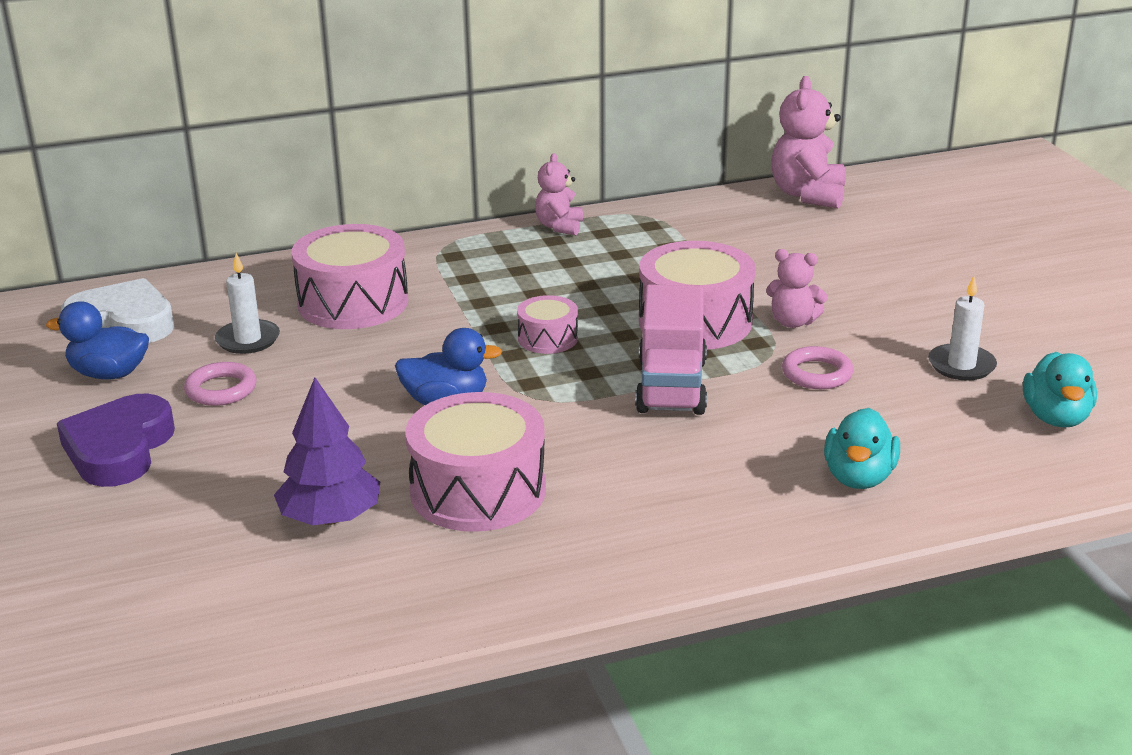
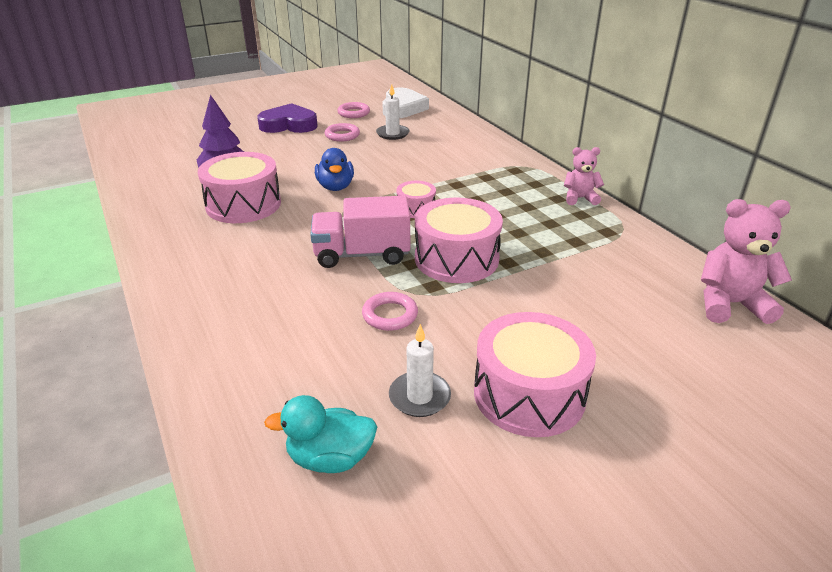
camera: 80 degrees right, 5 degrees up
blue duck [46,301,149,379] -> pink ring [337,102,370,118]
pink drum [291,224,408,329] -> pink drum moved to [474,312,596,437]
pink teddy bear [766,249,828,328] -> none
turquoise duck [824,408,900,489] -> none

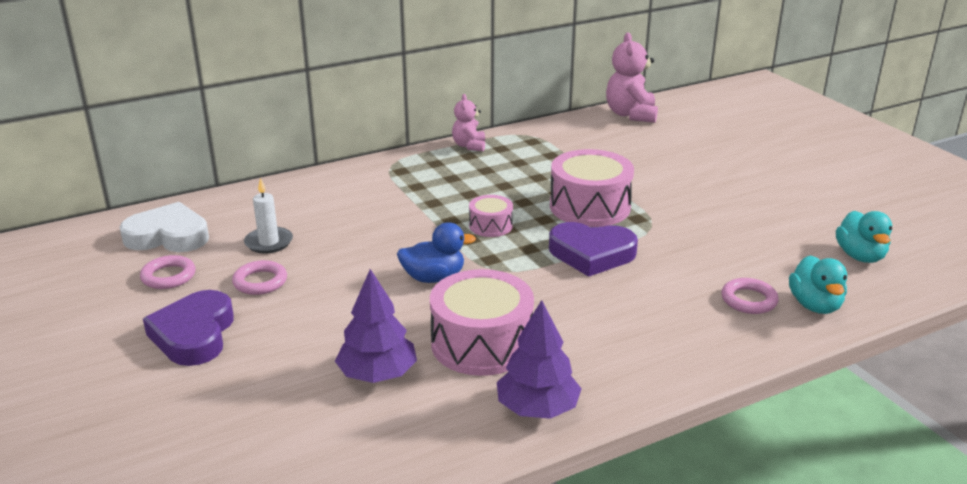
camera: 90 degrees left, 5 degrees down
pink truck [310,196,410,268] -> purple heart [549,222,638,277]
pink ring [362,292,418,331] -> pink ring moved to [721,278,779,314]
white candle [389,324,451,417] -> none
pink drum [474,312,596,437] -> none
none -> purple tree [497,300,582,419]
none -> turquoise duck [789,255,847,314]

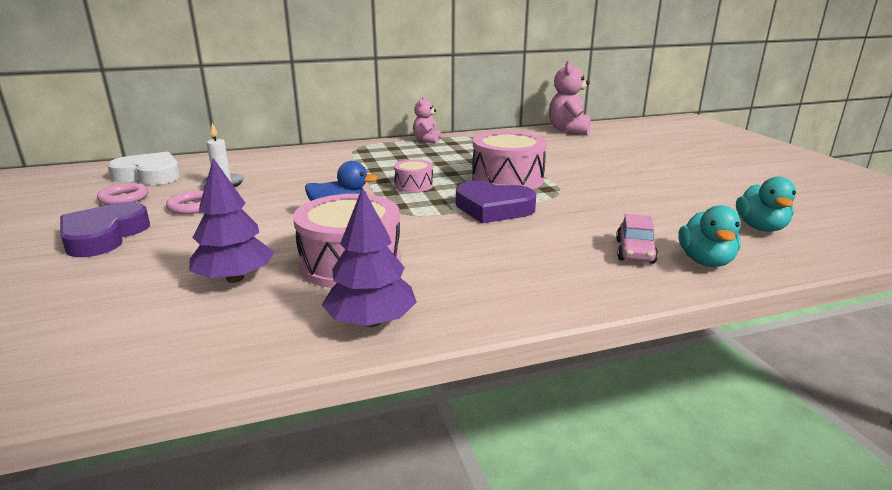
camera: 10 degrees right, 5 degrees down
pink ring [721,278,779,314] -> pink car [616,214,658,264]

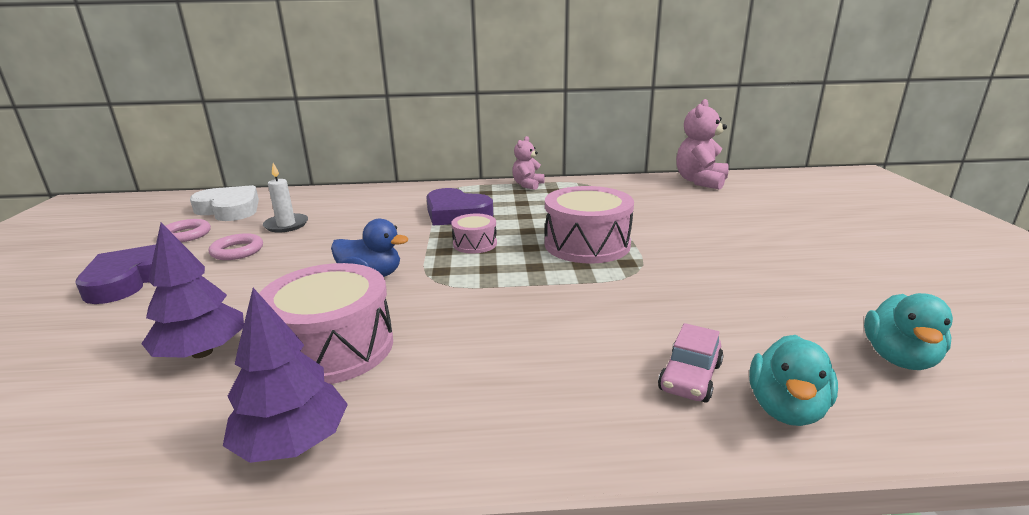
camera: 15 degrees right, 0 degrees up
purple heart [456,181,536,223] -> purple heart moved to [426,188,493,226]

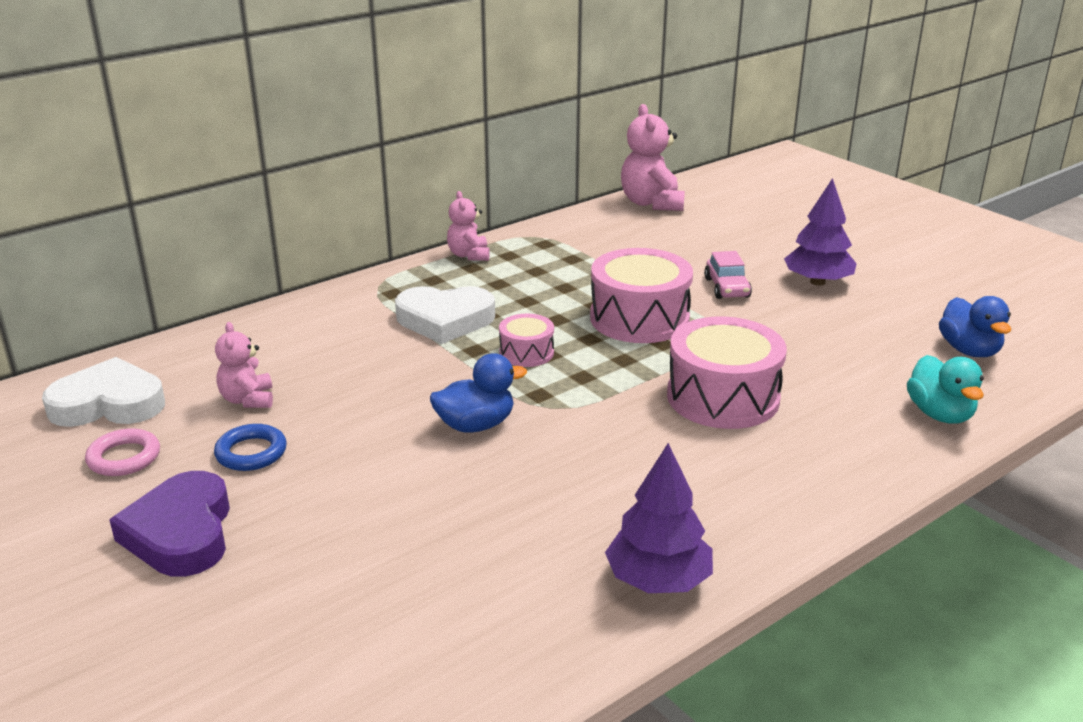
camera: 35 degrees left, 5 degrees up
purple tree [141,223,244,358] -> purple tree moved to [784,178,857,285]
pink ring [209,233,263,260] -> blue ring [214,424,287,471]
pink drum [259,263,393,384] -> pink drum moved to [667,316,787,429]
white candle [263,163,308,233] -> pink teddy bear [215,322,273,408]
purple heart [426,188,493,226] -> white heart [395,286,495,344]
pink car [658,323,724,403] -> pink car moved to [704,251,752,299]
turquoise duck [864,293,953,370] -> blue duck [939,296,1011,357]

